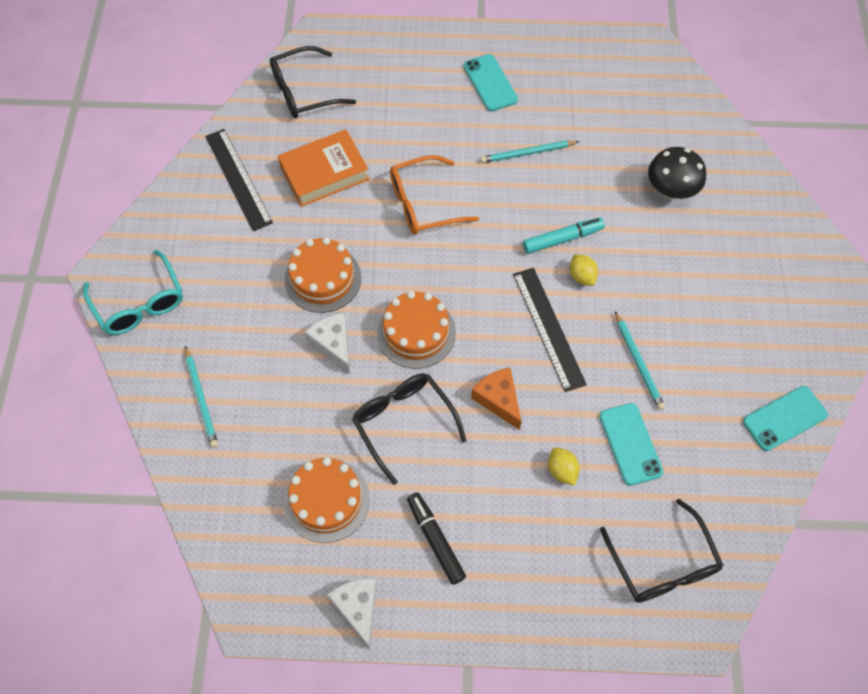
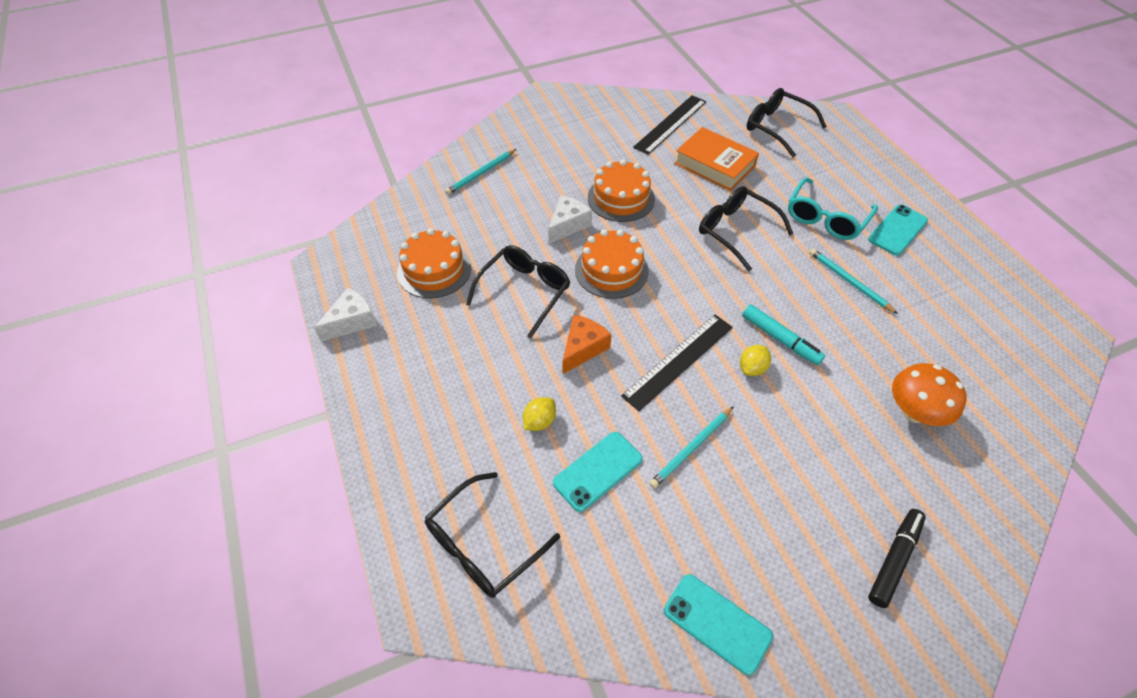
camera: 65 degrees right, 10 degrees down
turquoise glasses [83,250,183,335] -> turquoise glasses moved to [788,178,878,240]
orange glasses [390,155,479,235] -> black glasses [699,186,793,271]
black marker [407,492,466,585] -> black marker moved to [868,509,926,608]
black mushroom [648,147,706,199] -> orange mushroom [892,363,967,426]

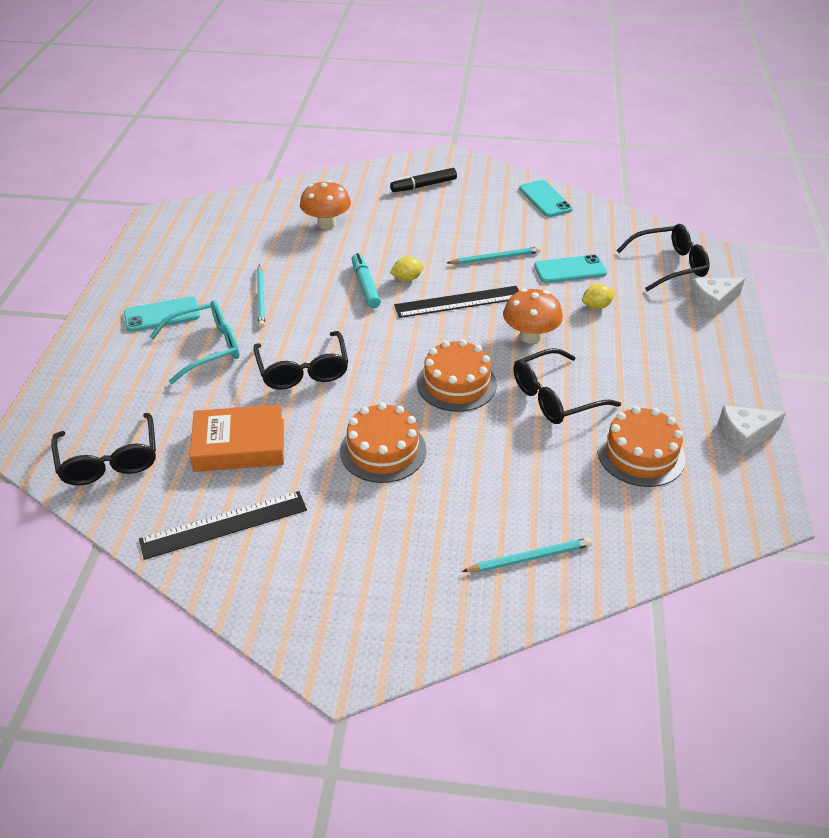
camera: 150 degrees left, 10 degrees down
white cheese [548,195,592,244] -> white cheese moved to [689,278,745,318]
orange cheese [563,315,612,374] -> orange mushroom [503,289,563,343]
orange book [674,127,759,191] -> orange book turned 75 degrees counterclockwise [190,404,284,472]

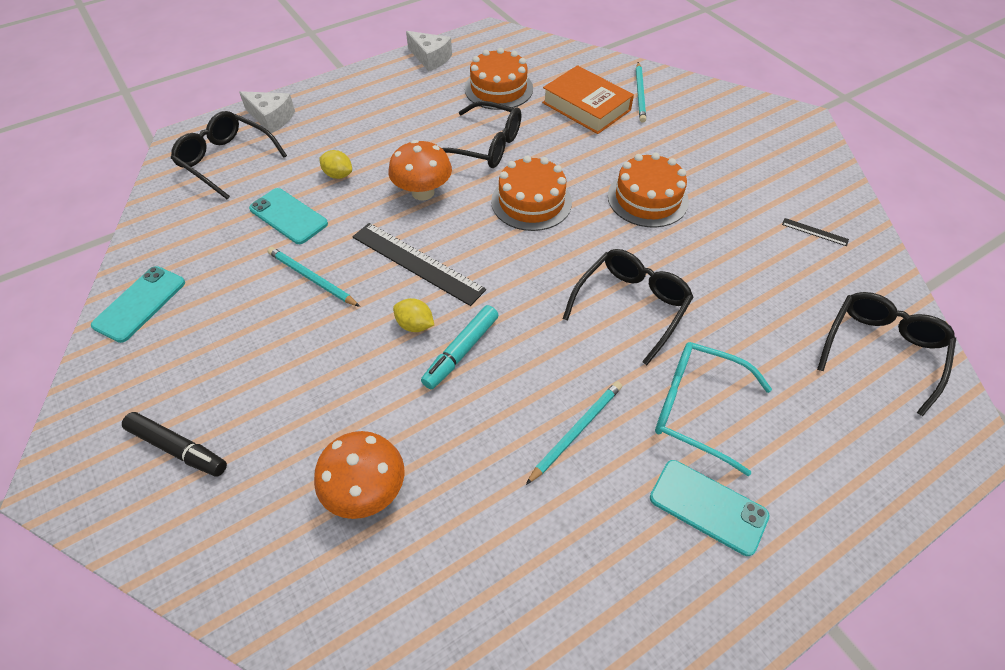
camera: 130 degrees left, 10 degrees up
black ruler [139,491,307,560] -> black ruler [782,218,849,246], size x0.43
orange book [190,404,284,472] -> orange book moved to [542,65,634,134]
turquoise pencil [462,538,592,572] -> turquoise pencil turned 120 degrees counterclockwise [636,62,646,123]

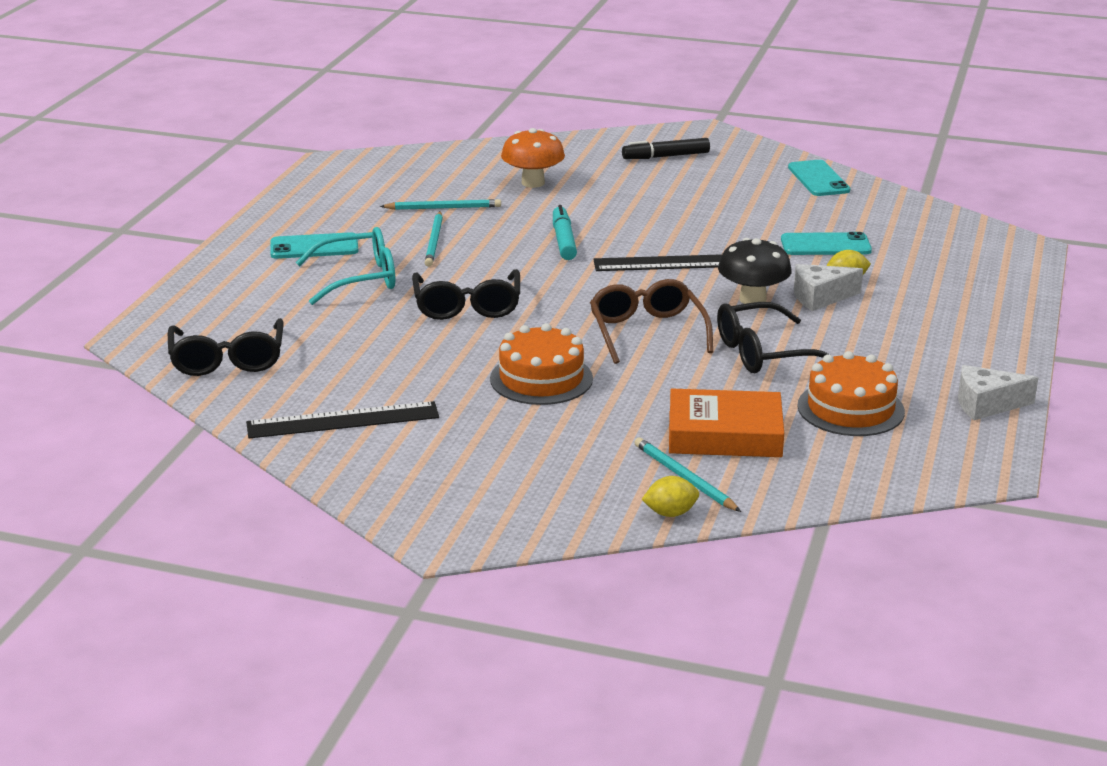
camera: 140 degrees right, 25 degrees down
black glasses [171,111,287,199] -> none
white cheese [239,91,295,133] -> white cheese moved to [794,264,863,311]
turquoise pencil [267,247,360,307] -> turquoise pencil moved to [380,199,501,210]
orange mushroom [388,140,452,201] -> black mushroom [718,238,792,304]
yellow lemon [393,298,434,332] -> yellow lemon moved to [641,476,699,517]
orange cake [491,155,572,231] -> brown glasses [590,279,713,364]
black ruler [782,218,849,246] -> black ruler [246,401,439,438], size x2.32

